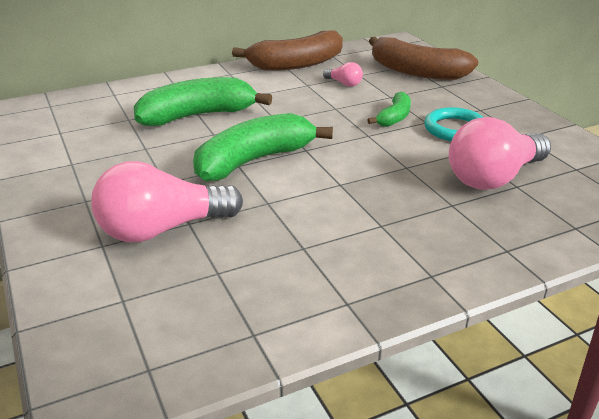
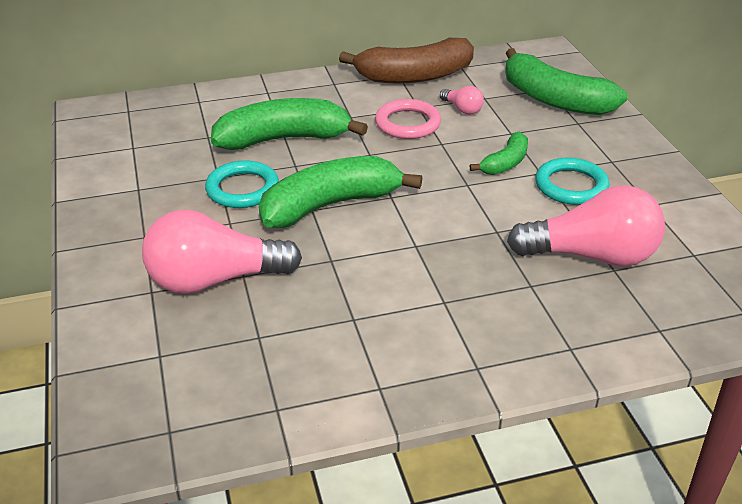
camera: 10 degrees right, 5 degrees up
brown banana [369,37,478,80] -> green banana [505,48,628,115]
pink light bulb [449,117,551,190] -> pink light bulb turned 150 degrees counterclockwise [507,185,665,267]
none -> turquoise ring [205,160,279,208]
none -> pink ring [375,99,441,139]

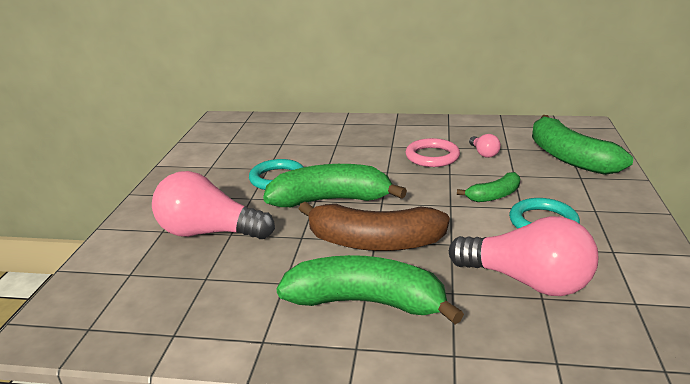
camera: 25 degrees right, 10 degrees down
green banana [211,98,368,150] -> green banana moved to [276,255,464,324]
brown banana [339,38,474,84] -> brown banana moved to [299,201,450,251]

